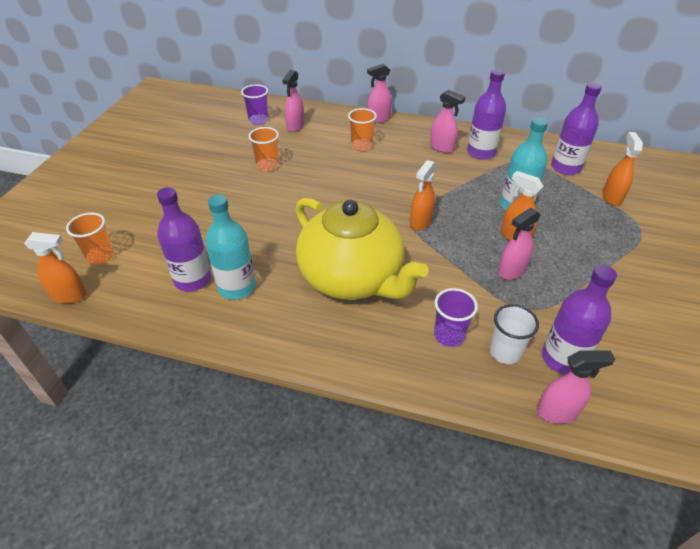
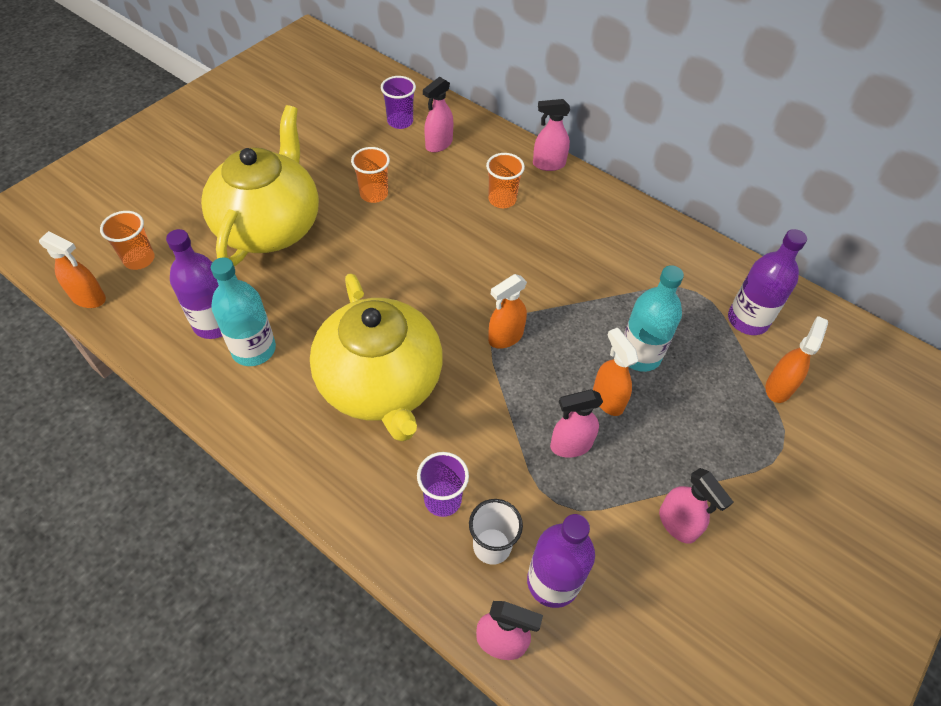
camera: 20 degrees right, 10 degrees up
pink spray bottle [430,89,466,153] -> pink spray bottle moved to [659,468,733,544]
purple bottle [467,69,506,160] -> none
none -> yellow teapot [201,105,319,266]

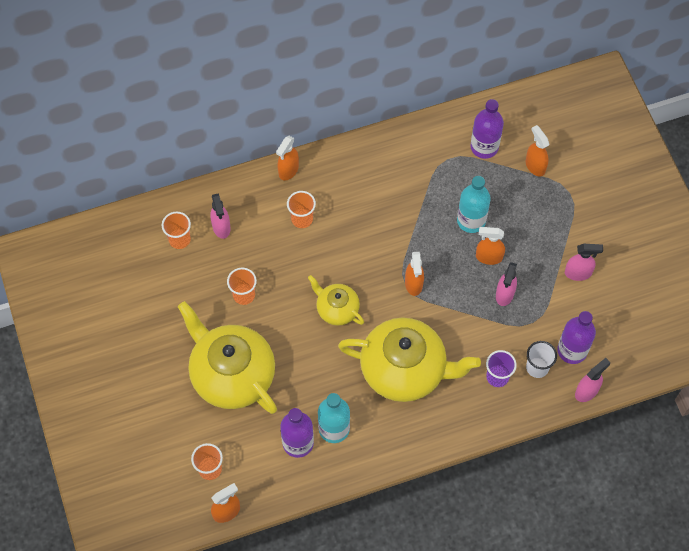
camera: 55 degrees left, 10 degrees up
purple cup [381,76,416,129] -> orange cup [162,212,191,249]
pink spray bottle [533,99,570,171] -> orange spray bottle [276,136,299,181]
none -> yellow teapot [308,275,364,326]

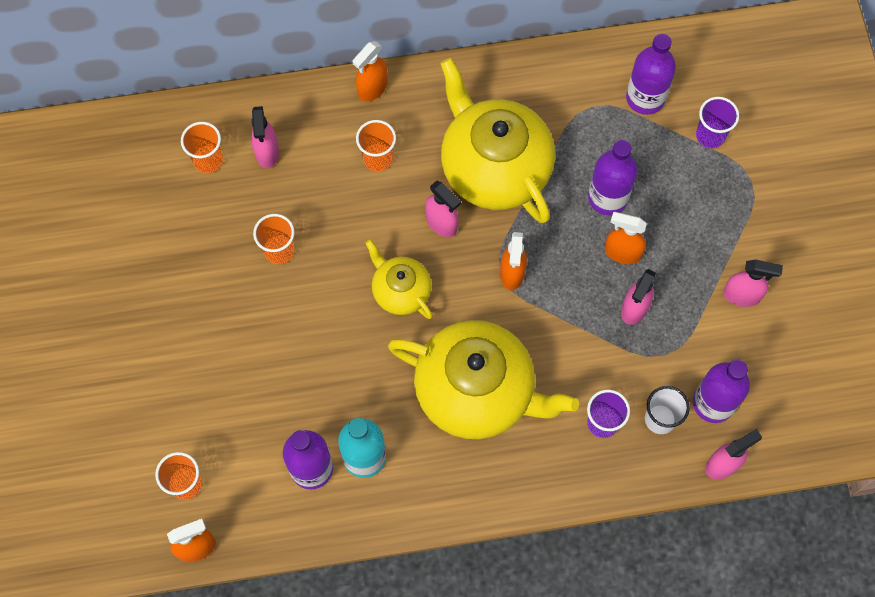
camera: 10 degrees right, 5 degrees up
yellow teapot [178,301,277,414] -> yellow teapot moved to [440,58,555,223]
turquoise bottle [457,176,491,233] -> purple bottle [588,140,637,215]
orange spray bottle [526,125,549,176] -> purple cup [696,97,739,148]
none -> pink spray bottle [425,180,461,237]

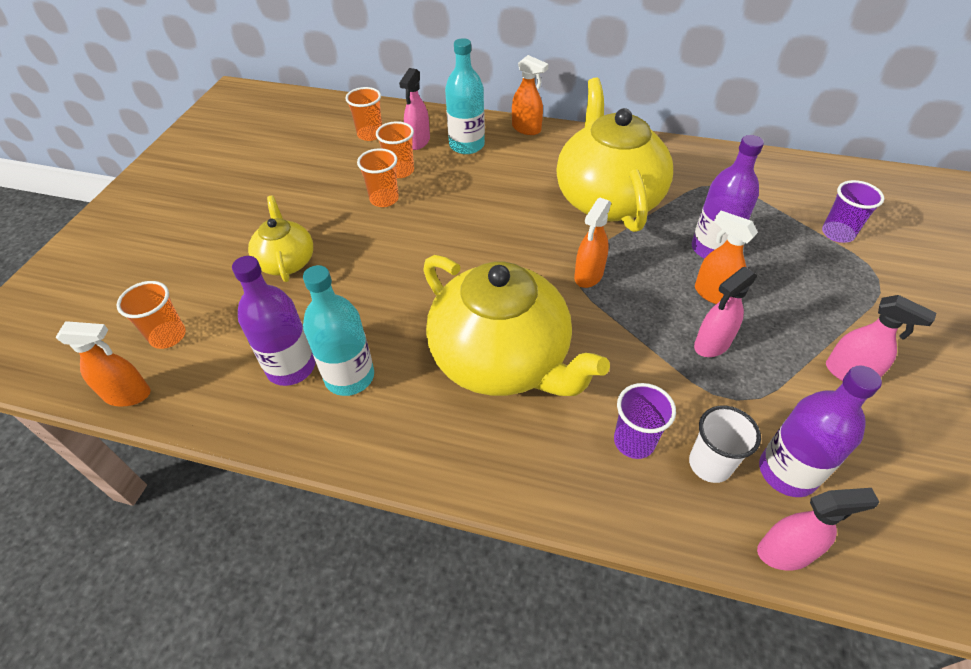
camera: 25 degrees right, 20 degrees down
orange spray bottle [352,41,388,102] -> orange spray bottle turned 120 degrees counterclockwise [512,55,548,135]
orange cup [356,120,396,171] -> orange cup moved to [376,121,414,178]
yellow teapot [365,240,432,319] -> yellow teapot moved to [248,196,313,282]
pink spray bottle [425,180,461,237] -> none
purple bottle [626,34,676,115] -> none
none -> turquoise bottle [445,38,485,154]

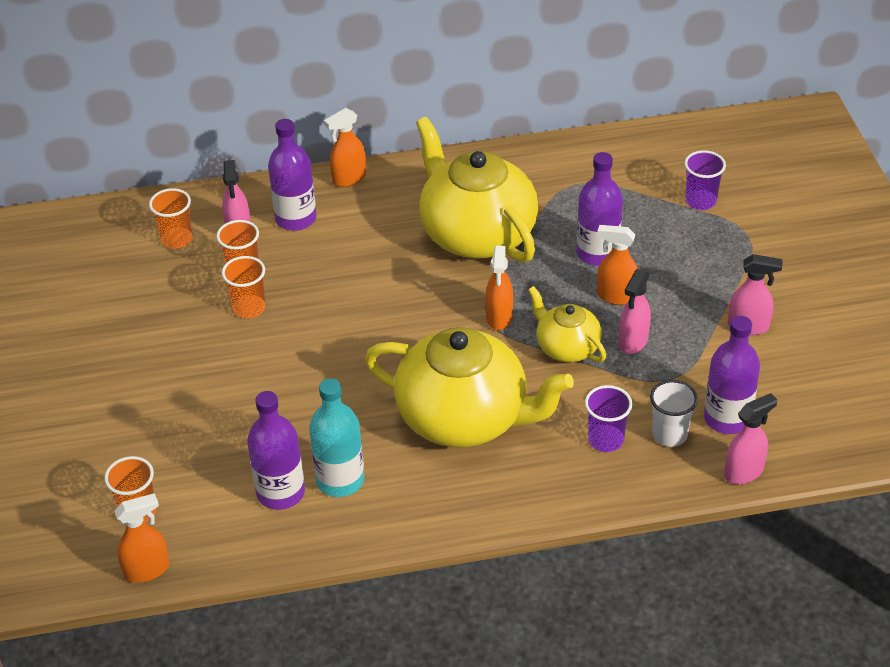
camera: 25 degrees left, 5 degrees down
yellow teapot [248,196,313,282] -> yellow teapot moved to [528,286,606,362]
turquoise bottle [445,38,485,154] -> purple bottle [268,119,316,231]
orange spray bottle [512,55,548,135] -> orange spray bottle turned 135 degrees clockwise [324,108,366,187]

